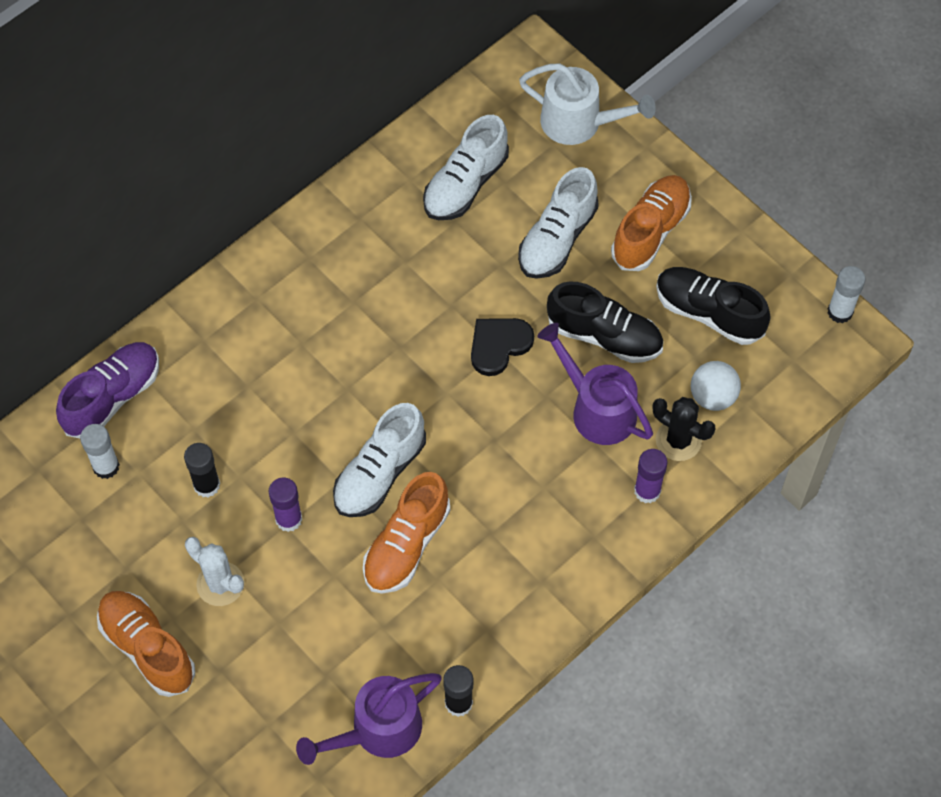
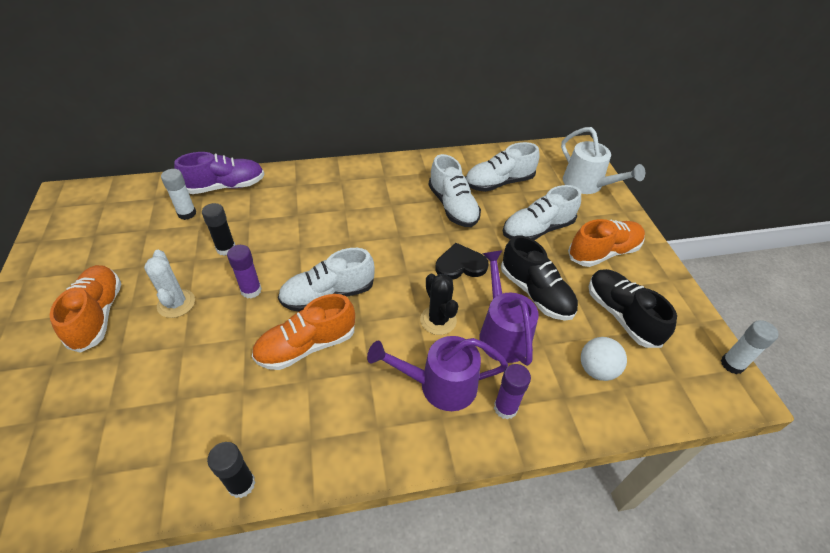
camera: 30 degrees right, 15 degrees down
purple watering can [296,673,442,765] -> purple watering can moved to [367,336,508,411]
black cactus [653,397,715,461] -> black cactus moved to [420,274,458,335]
none -> white shoe [429,154,481,227]

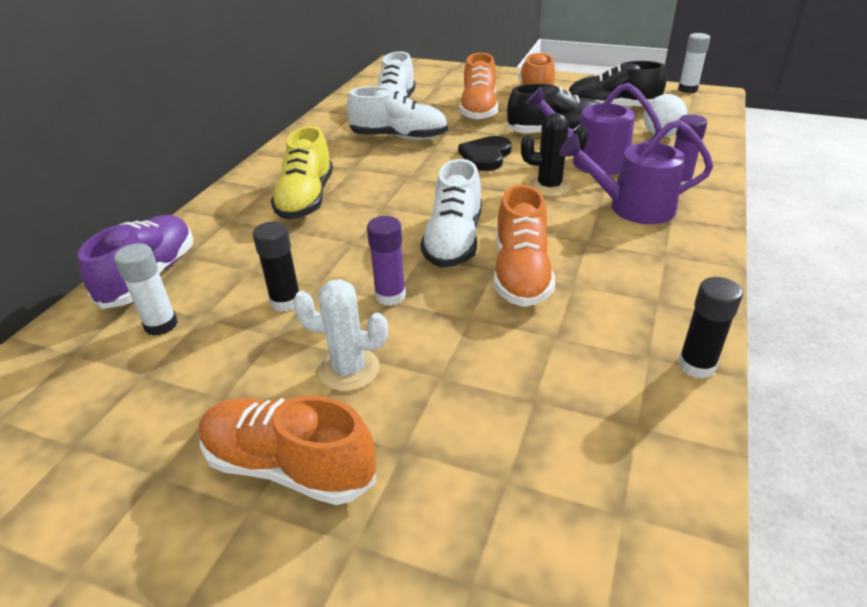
camera: 55 degrees left, 10 degrees down
purple watering can [367,336,508,411] -> purple watering can turned 60 degrees clockwise [559,120,713,224]
white shoe [503,185,581,240] -> orange shoe [459,53,498,121]
white watering can [561,127,645,194] -> none
none -> yellow shoe [271,126,333,219]

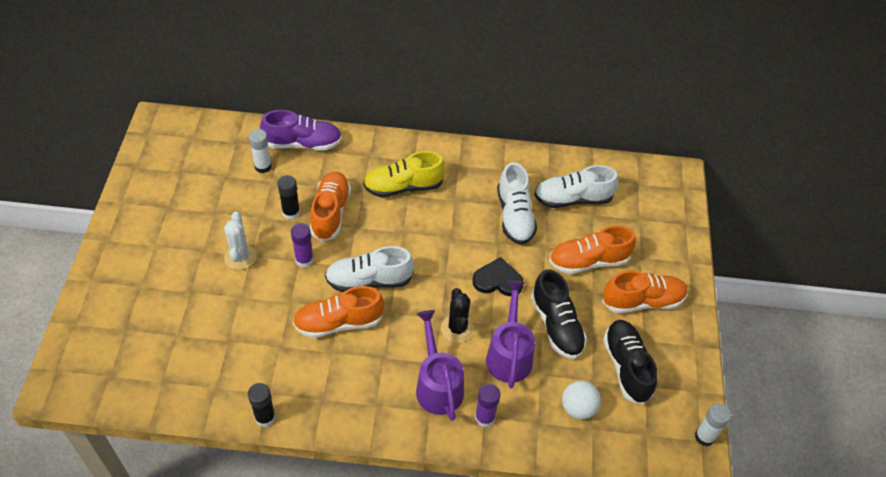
camera: 70 degrees right, 15 degrees up
orange shoe [199,396,376,505] -> orange shoe moved to [310,171,351,242]

